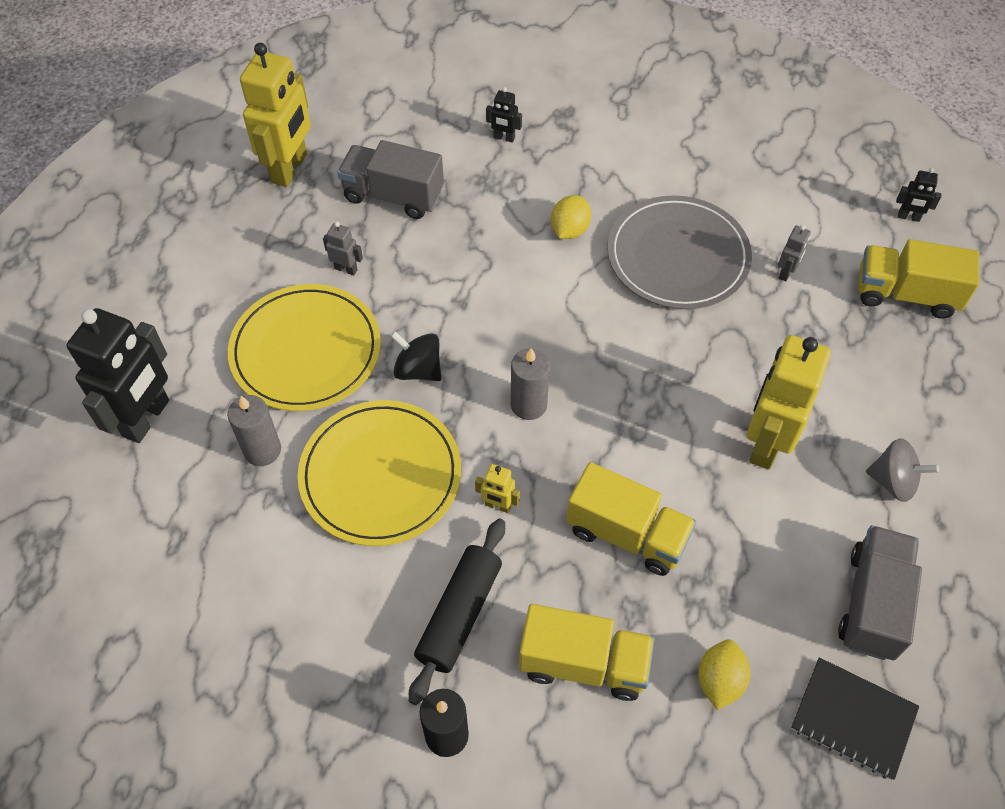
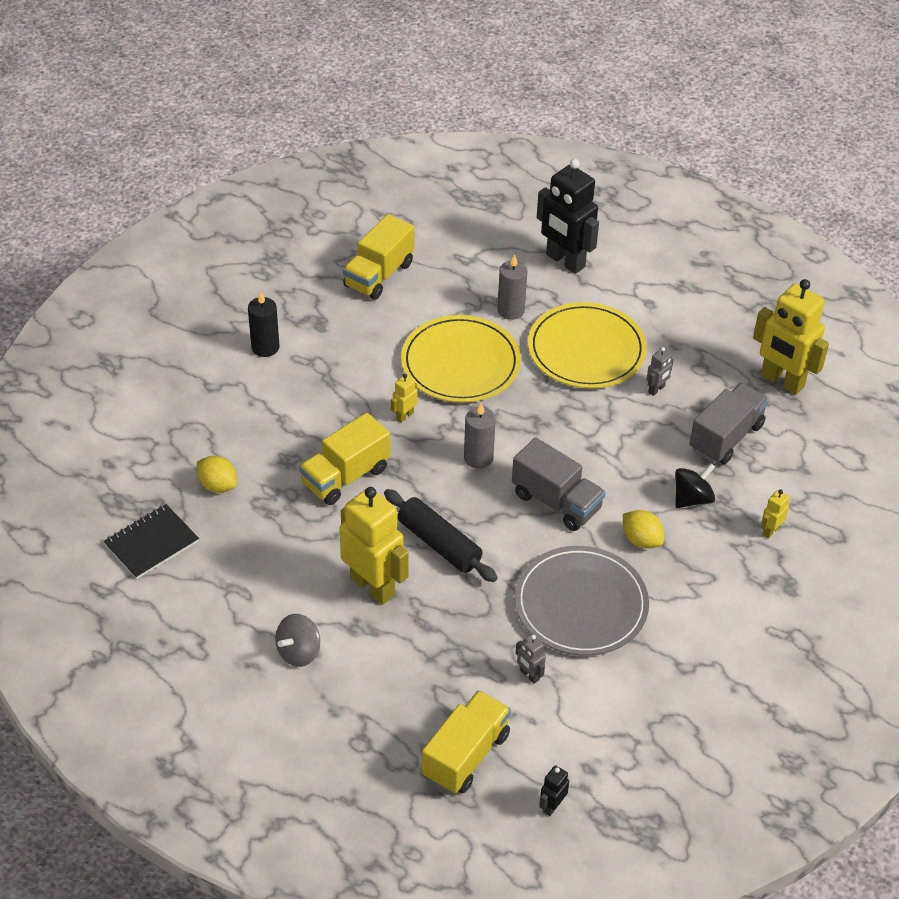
camera: 110 degrees right, 10 degrees down
black spinning top [390,331,441,381] -> black spinning top moved to [675,463,715,508]
black rolling pin [409,519,505,705] -> black rolling pin moved to [384,489,498,582]
black robot [486,87,522,143] -> yellow robot [761,489,789,539]
yellow truck [519,604,654,701] -> yellow truck moved to [343,214,414,300]
grey truck [838,525,922,660] -> grey truck moved to [512,437,606,531]

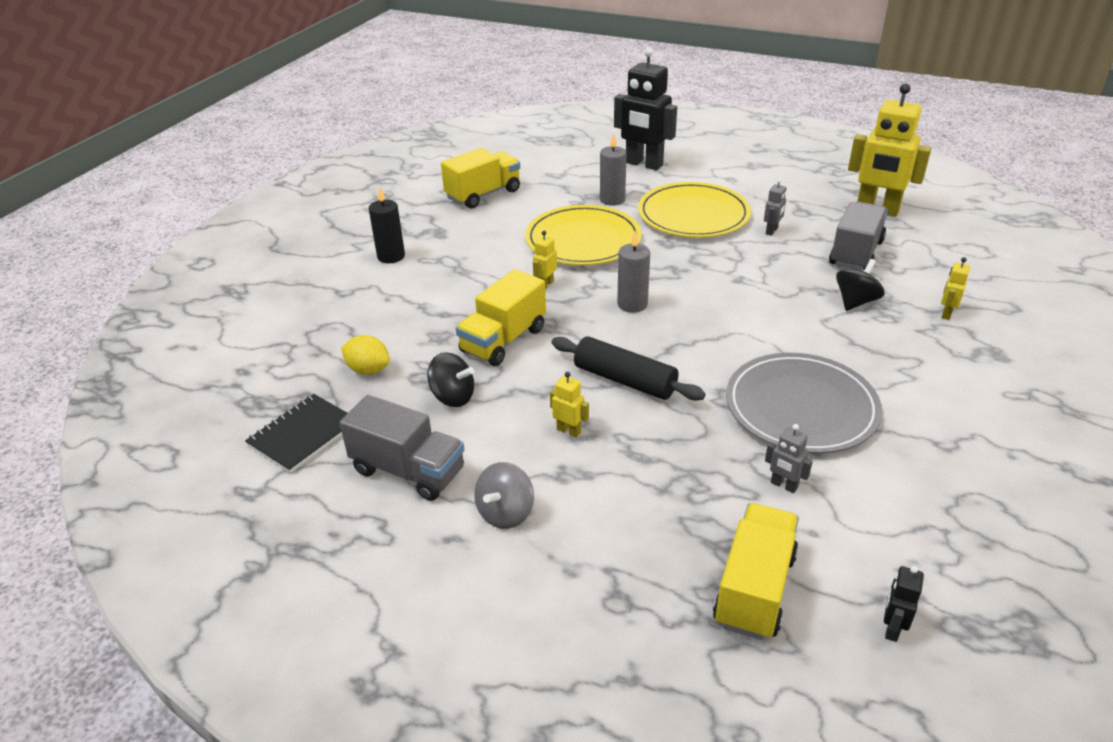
camera: 10 degrees left, 10 degrees down
yellow robot [340,487,409,605] -> yellow robot [550,372,589,438], size x0.43
yellow truck [343,214,414,300] -> yellow truck turned 150 degrees counterclockwise [441,148,520,208]
grey truck [512,437,606,531] -> grey truck moved to [340,395,464,501]
yellow lemon [623,510,664,549] -> none
none -> black spinning top [427,352,474,407]

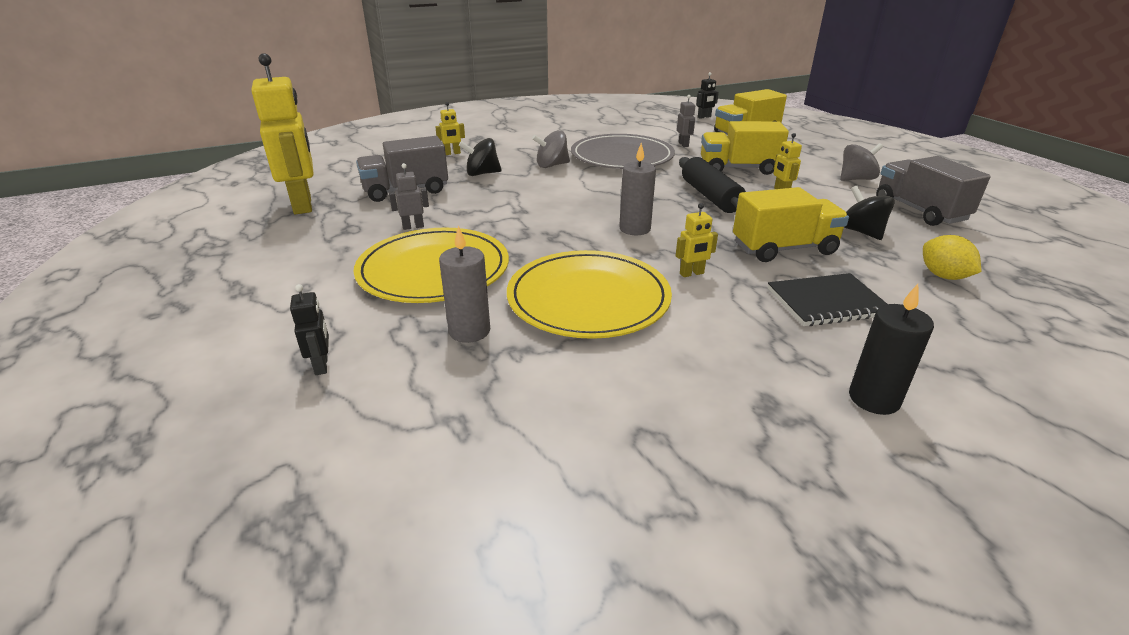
camera: 140 degrees left, 5 degrees down
black notebook [245,394,348,473] -> black notebook moved to [768,273,887,326]
yellow truck [441,148,520,208] -> yellow truck moved to [701,121,789,175]
black robot [614,47,677,170] -> black robot [290,284,329,375], size x0.43
none -> grey spinning top [532,130,570,168]

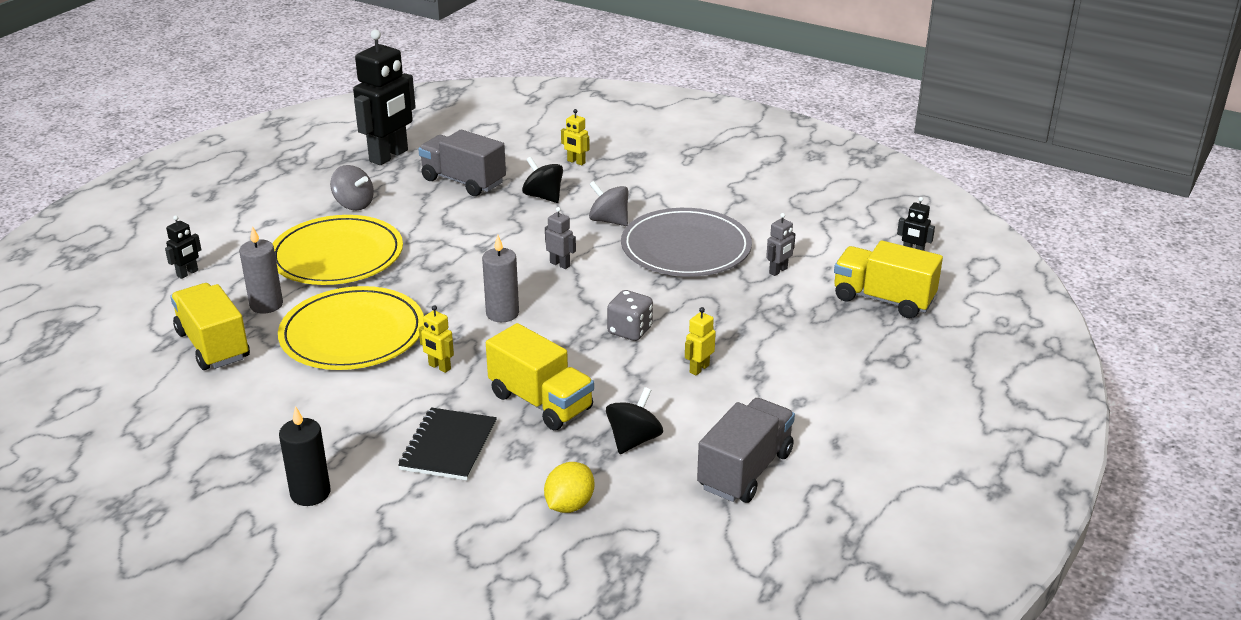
camera: 55 degrees right, 0 degrees up
yellow robot [251,53,313,214] -> black robot [353,30,416,165]
grey robot [389,163,429,230] -> grey robot moved to [545,207,576,269]
black rolling pin [679,157,746,213] -> grey dice [607,290,653,341]
yellow truck [701,121,789,175] -> yellow truck moved to [170,283,250,370]
black notebook [768,273,887,326] -> black notebook turned 60 degrees clockwise [398,407,497,480]
grey spinning top [840,143,883,181] -> grey spinning top moved to [330,165,374,210]

